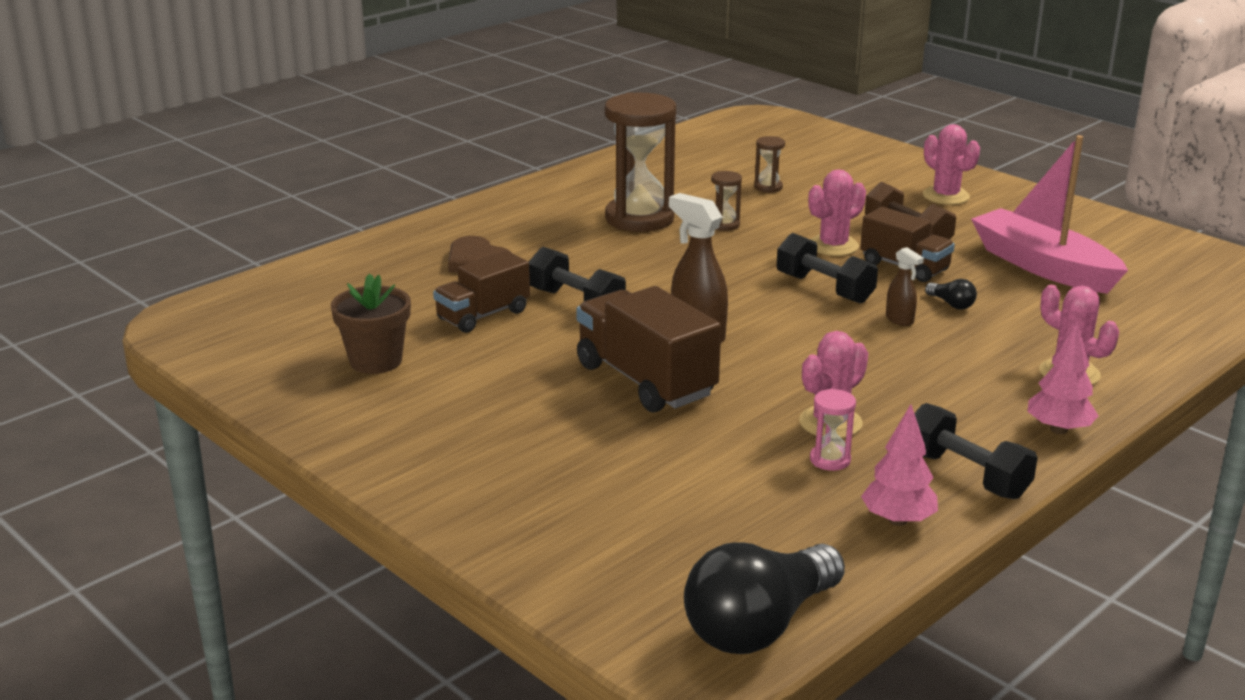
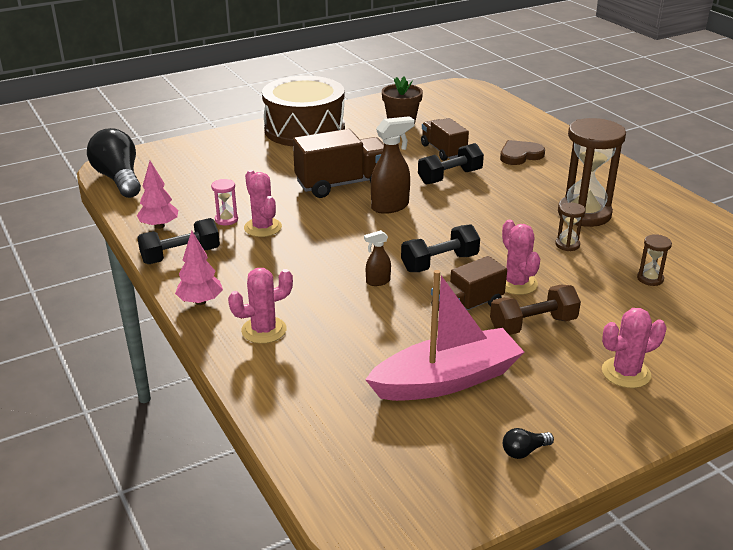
camera: 105 degrees right, 5 degrees up
black light bulb [925,279,977,310] -> black light bulb moved to [503,428,554,459]
none -> brown drum [262,76,345,146]

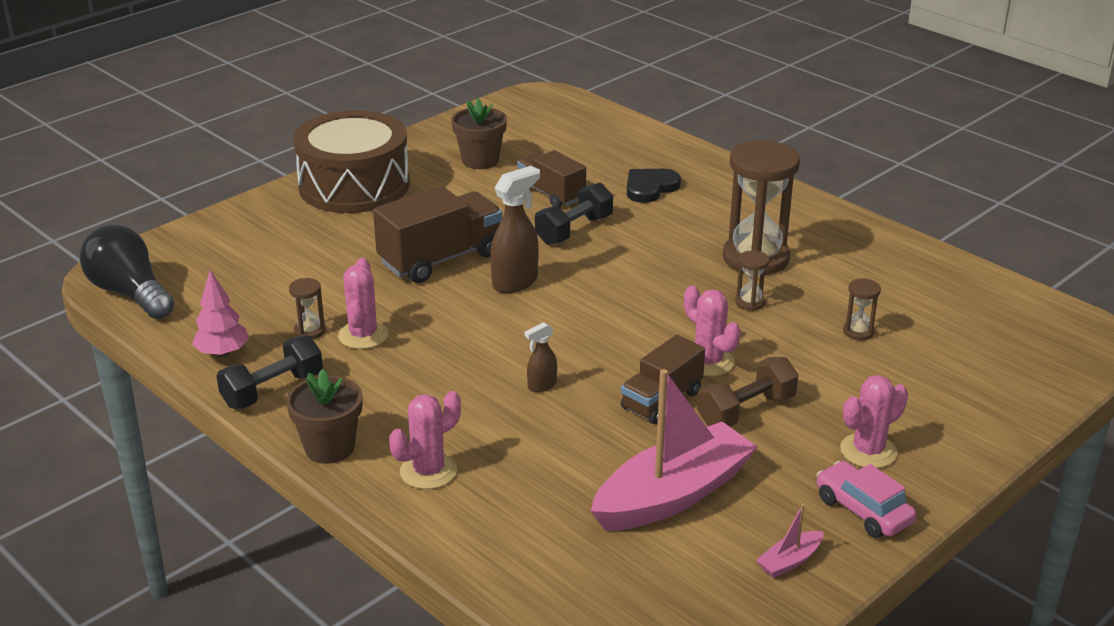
camera: 15 degrees left, 0 degrees up
pink tree [175,230,223,305] -> brown flower pot [286,369,363,464]
pink hourglass [211,179,238,225] -> brown hourglass [289,278,325,339]
pink cactus [244,170,282,237] -> pink cactus turned 45 degrees clockwise [338,258,388,349]
black dumbbell [401,224,480,272] -> none
brown heart [500,140,545,165] -> black heart [627,169,681,203]
black light bulb [503,428,554,459] -> pink boat [756,504,824,578]
none -> pink car [816,461,916,538]

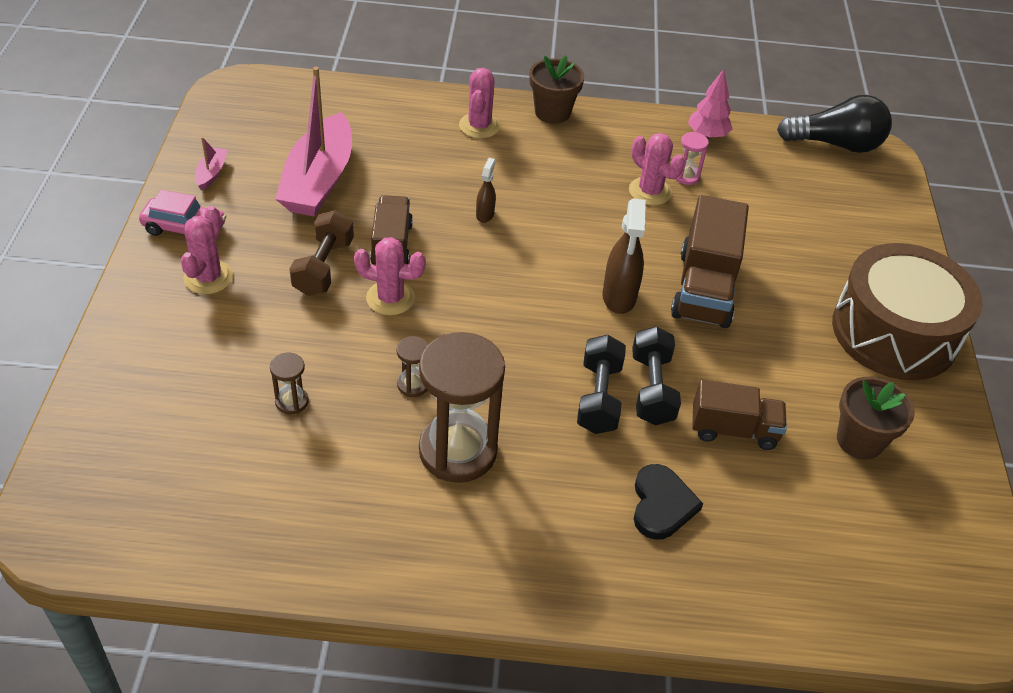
camera: 135 degrees right, 15 degrees up
black dumbbell [216,335,323,409] -> black dumbbell moved to [577,335,626,434]
brown hourglass [289,278,325,339] -> pink hourglass [676,132,709,185]

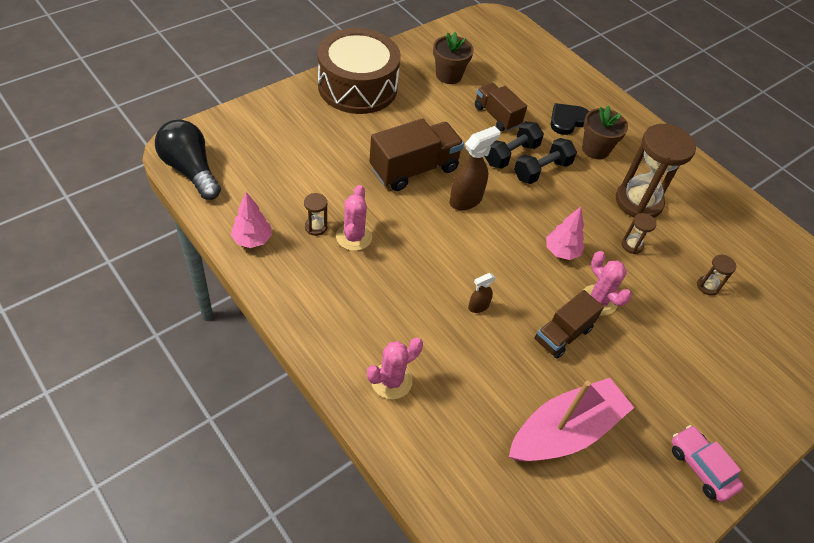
camera: 135 degrees left, 5 degrees up
pink cactus [181,206,233,294] -> none
pink boat [195,137,228,190] -> none
brown dumbbell [290,210,354,296] -> none
brown flower pot [529,55,584,124] -> brown flower pot moved to [582,106,628,159]
pink hourglass [676,132,709,185] -> brown hourglass [304,193,327,236]
none -> pink tree [546,207,585,260]

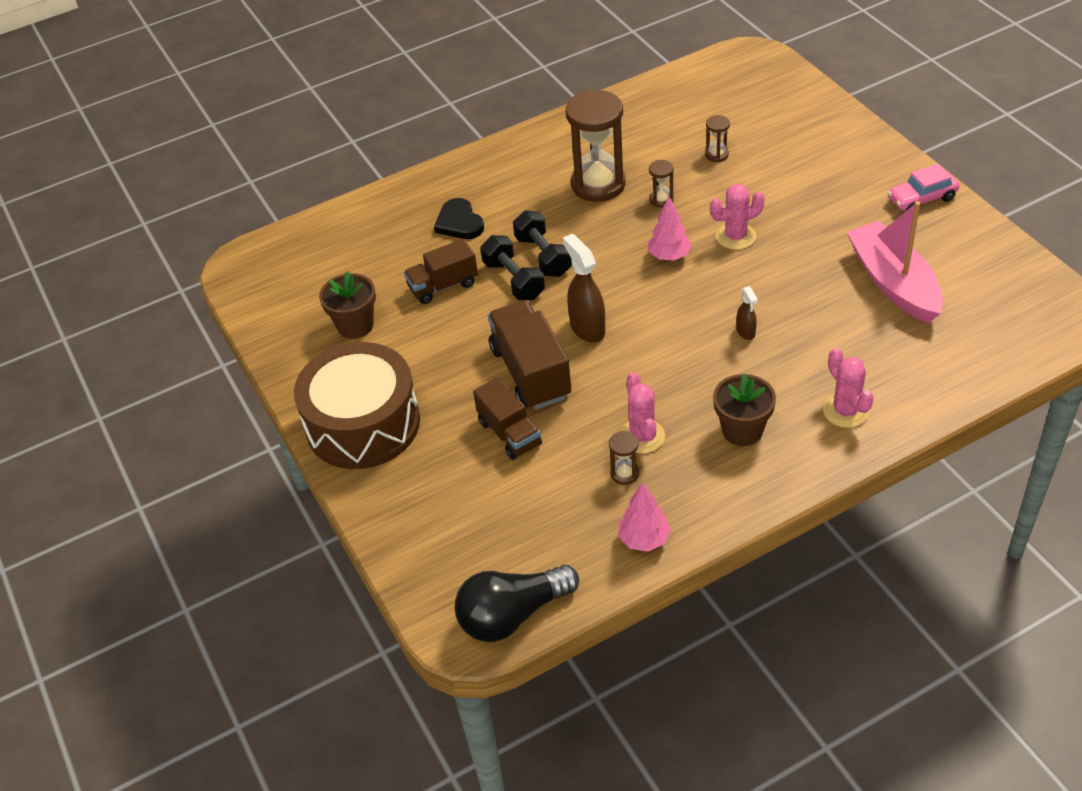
camera: 70 degrees left, 5 degrees down
pink cactus [336,185,372,251] -> pink cactus turned 60 degrees clockwise [621,372,665,454]
brown truck [535,290,604,359] -> brown truck moved to [473,377,542,460]
brown flower pot [582,106,628,159] -> brown flower pot moved to [713,374,776,446]

